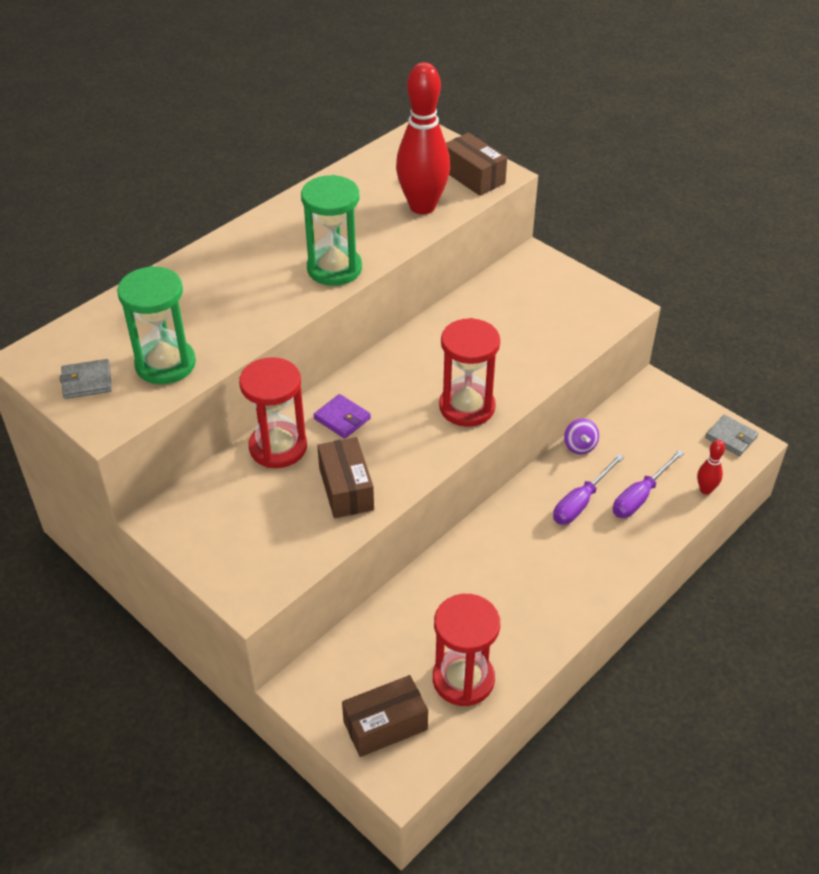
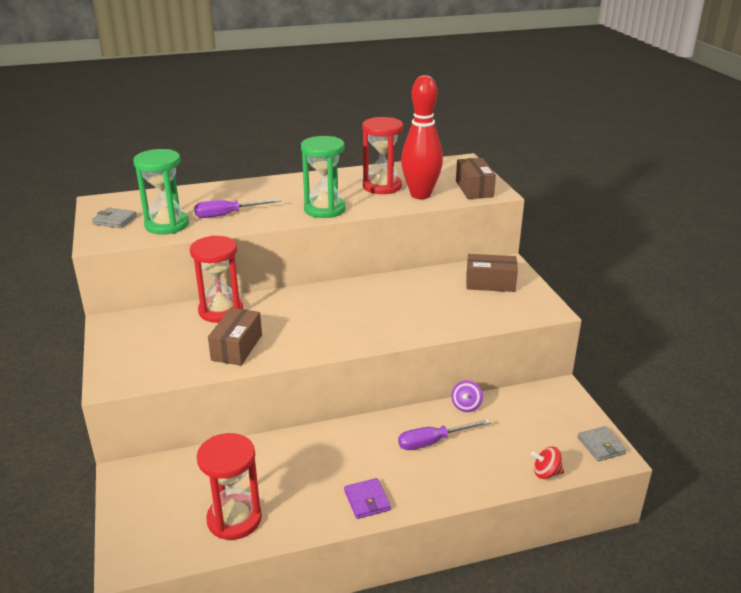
camera: 30 degrees right, 15 degrees down
purple wallet [314,394,371,439] -> purple wallet moved to [344,478,391,519]
brown box [342,675,428,757] -> brown box moved to [466,254,518,292]
red hourglass [439,318,500,427] -> red hourglass moved to [362,117,403,194]
purple screwdriver [613,450,684,518] -> purple screwdriver moved to [194,199,281,218]
red bowling pin [697,440,725,495] -> red spinning top [531,447,564,479]

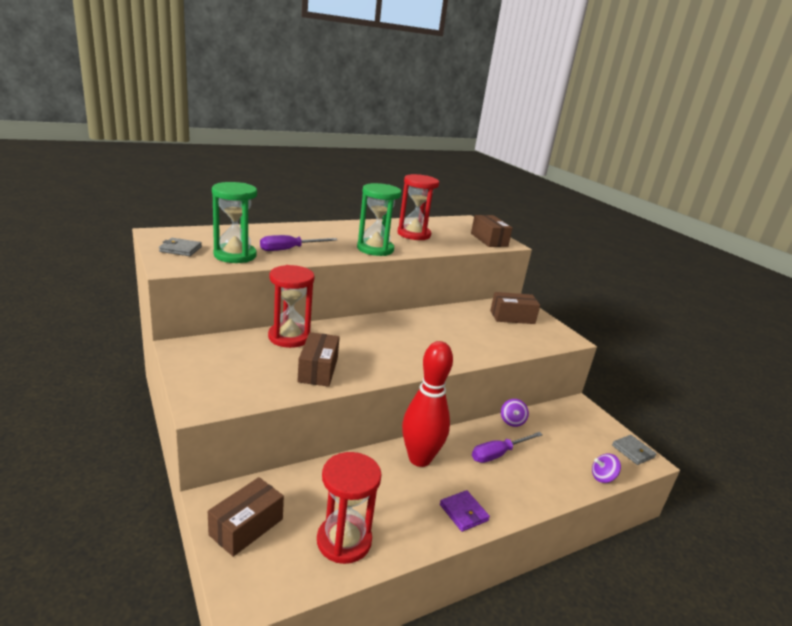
camera: 15 degrees left, 5 degrees down
red bowling pin [401,75,443,199] -> red bowling pin moved to [402,341,453,467]
red spinning top [531,447,564,479] -> purple spinning top [592,454,621,483]
none -> brown box [208,477,284,557]

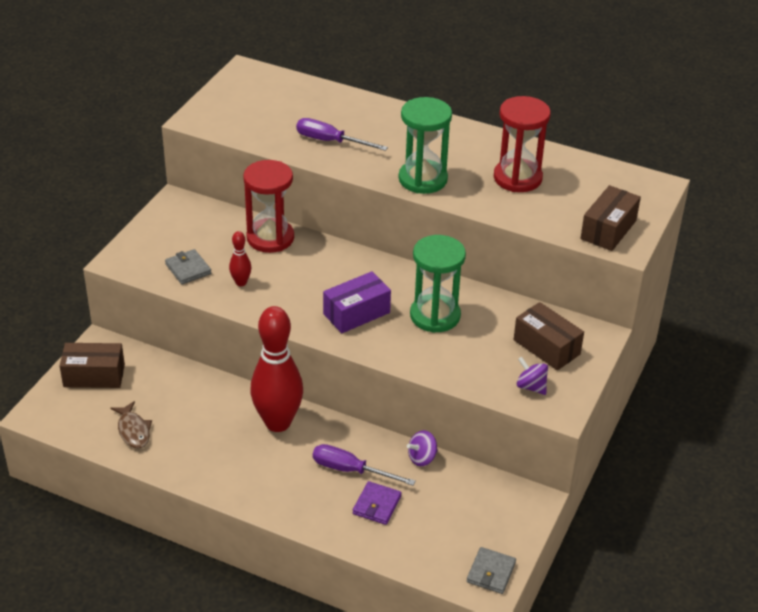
camera: 55 degrees right, 15 degrees up
grey wallet [159,238,202,256] -> grey wallet moved to [165,249,211,285]
green hourglass [212,182,257,263] -> green hourglass moved to [410,235,466,333]
brown box [297,332,340,387] -> red bowling pin [229,231,251,286]
red hourglass [317,452,382,564] -> brown fish [110,401,152,449]
purple wallet [440,490,490,532] -> purple wallet moved to [353,481,402,525]
purple spinning top [592,454,621,483] -> purple spinning top moved to [517,357,548,395]
none -> purple box [323,271,391,333]

